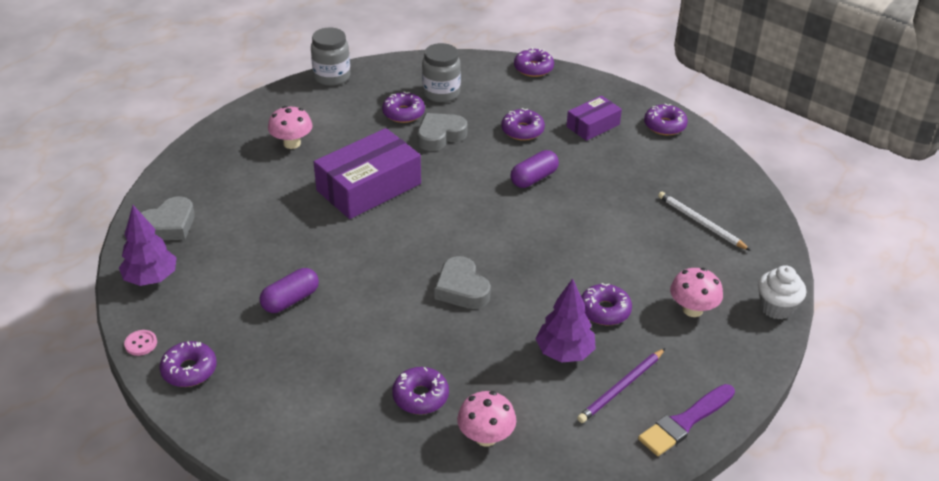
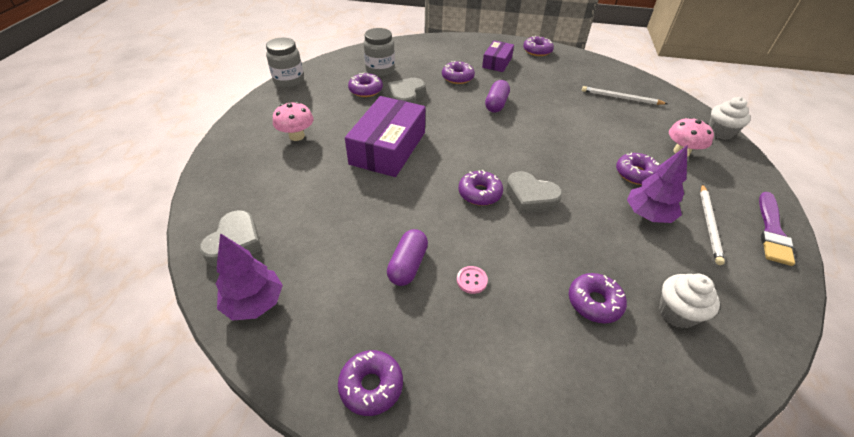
camera: 30 degrees left, 5 degrees up
pink button [124,330,157,356] -> pink button moved to [457,266,488,294]
pink mushroom [457,391,516,446] -> white cupcake [659,274,720,328]
purple donut [514,48,554,77] -> purple donut moved to [458,170,503,206]
purple pencil [577,348,665,423] -> white pencil [700,184,725,265]

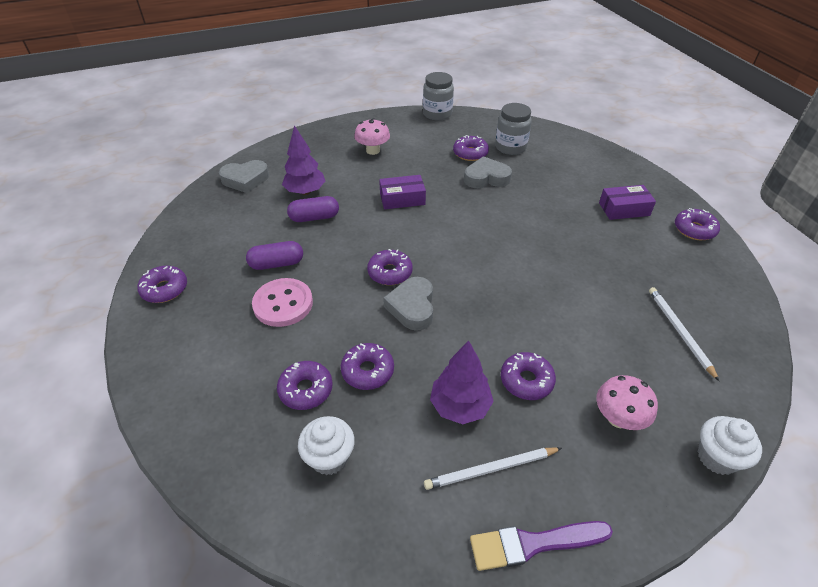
camera: 60 degrees right, 0 degrees up
purple tree [216,233,283,321] -> purple tree moved to [282,125,325,195]
purple box [345,96,425,177] -> purple box [379,175,426,210], size x0.56
purple donut [442,61,475,84] -> purple donut moved to [341,343,394,390]
pink button [457,266,488,294] -> pink button [252,278,313,327], size x2.13
purple capsule [485,80,510,113] -> purple capsule moved to [287,196,339,222]

